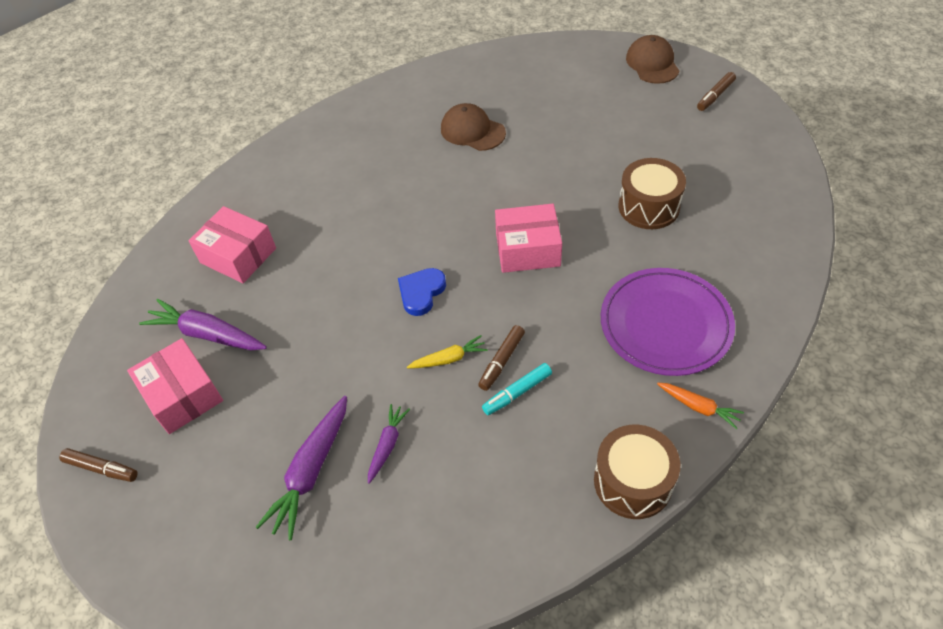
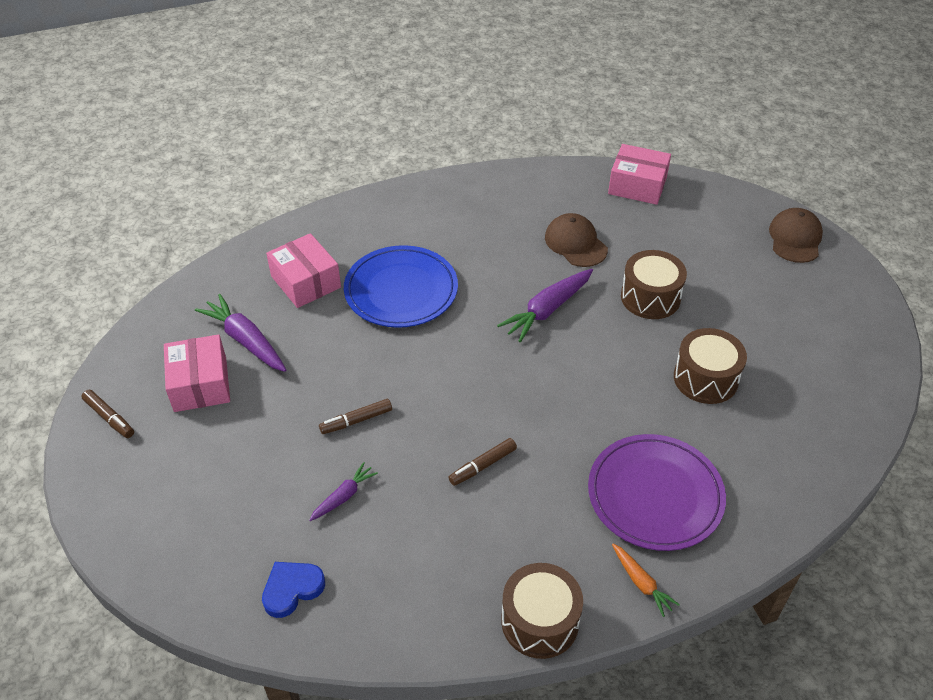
camera: 20 degrees right, 5 degrees down
purple carrot [256,396,347,540] -> purple carrot moved to [497,269,593,342]
blue heart [398,268,446,316] -> blue heart moved to [262,562,325,618]
yellow carrot [407,335,488,368] -> none
turquoise marker [482,363,552,415] -> none
pink box [495,204,562,273] -> pink box moved to [608,144,671,205]
brown marker [697,72,736,111] -> brown marker moved to [319,399,392,434]
none -> blue plate [344,245,458,328]
none -> brown drum [621,250,687,319]

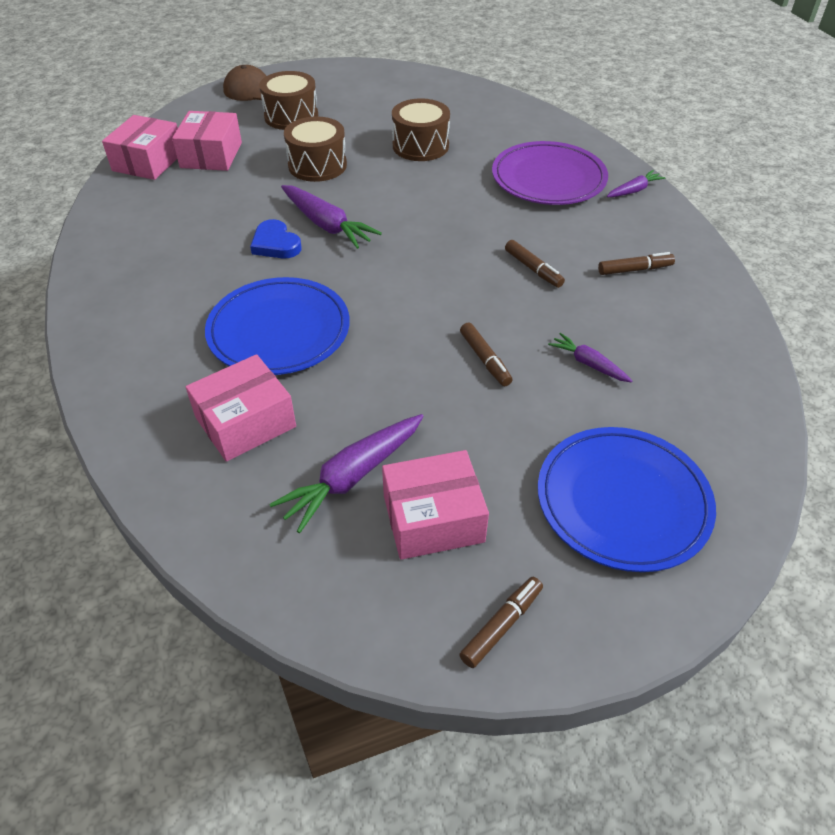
camera: 90 degrees left, 0 degrees up
blue heart [262,562,325,618] -> blue heart moved to [250,219,302,258]
brown drum [501,563,583,659] -> brown drum moved to [259,71,318,130]
brown cap [545,213,608,267] -> none
orange carrot [612,544,680,617] -> purple carrot [607,170,666,197]
none -> pink box [172,111,242,171]
none -> blue plate [538,427,716,572]
none -> brown marker [598,252,675,275]

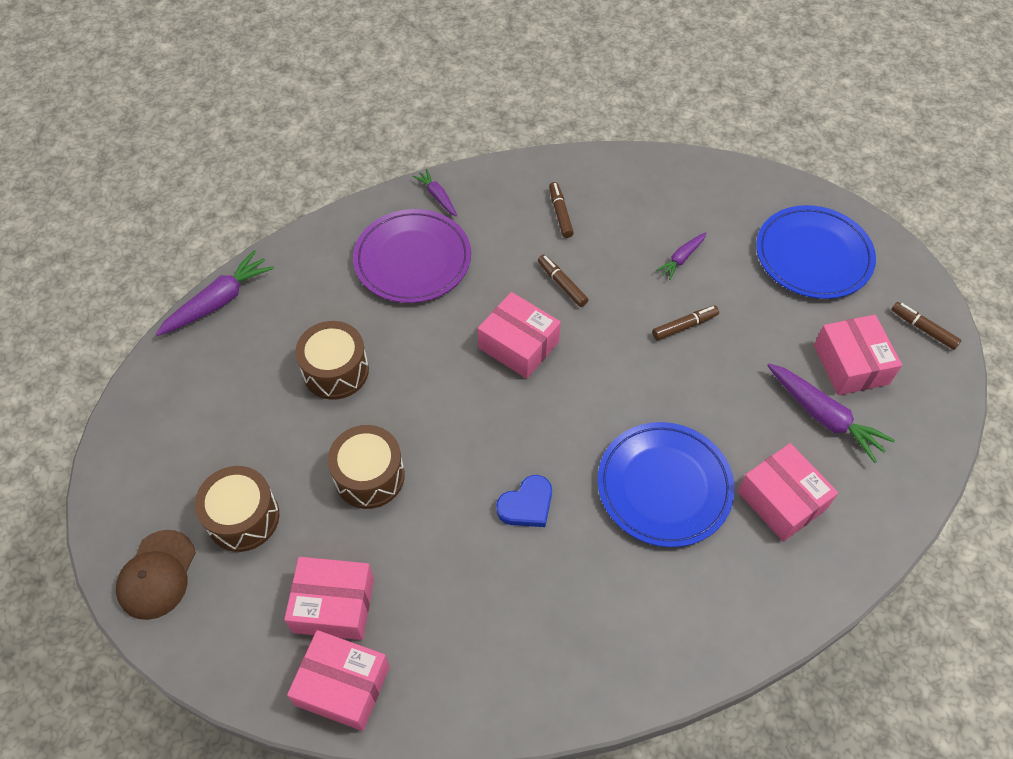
camera: 90 degrees left, 10 degrees up
purple carrot [281,185,382,249] -> purple carrot moved to [156,250,274,336]
brown marker [505,240,565,288] -> brown marker turned 90 degrees counterclockwise [538,255,588,307]
none -> pink box [478,292,561,379]

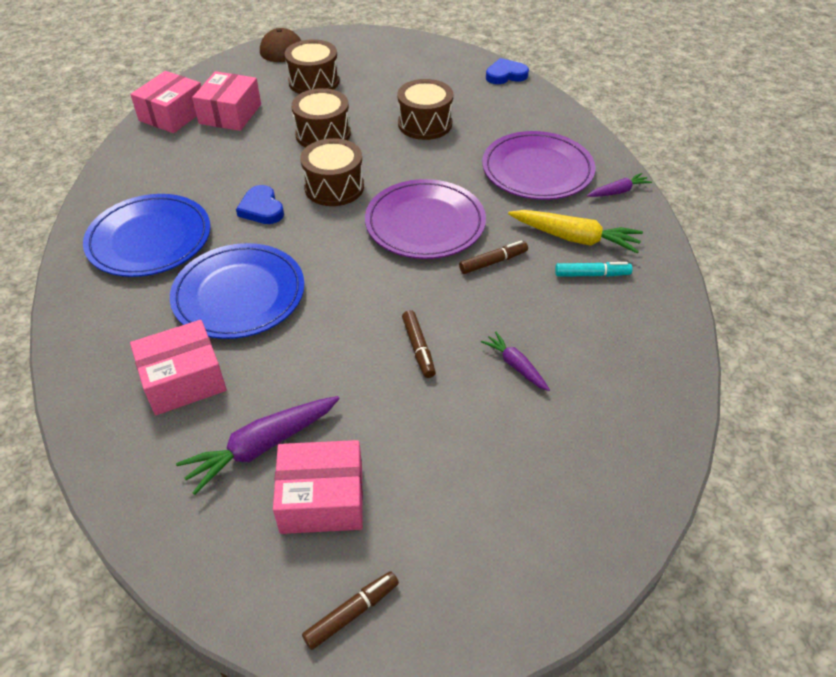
camera: 100 degrees right, 10 degrees down
purple carrot [156,250,274,336] -> blue heart [486,58,529,84]
pink box [478,292,561,379] -> purple plate [365,179,486,259]
brown marker [549,182,574,238] -> turquoise marker [555,262,633,277]
blue plate [756,205,876,299] -> blue plate moved to [83,194,211,277]
none -> brown drum [300,138,364,206]
none -> yellow carrot [508,210,643,253]

